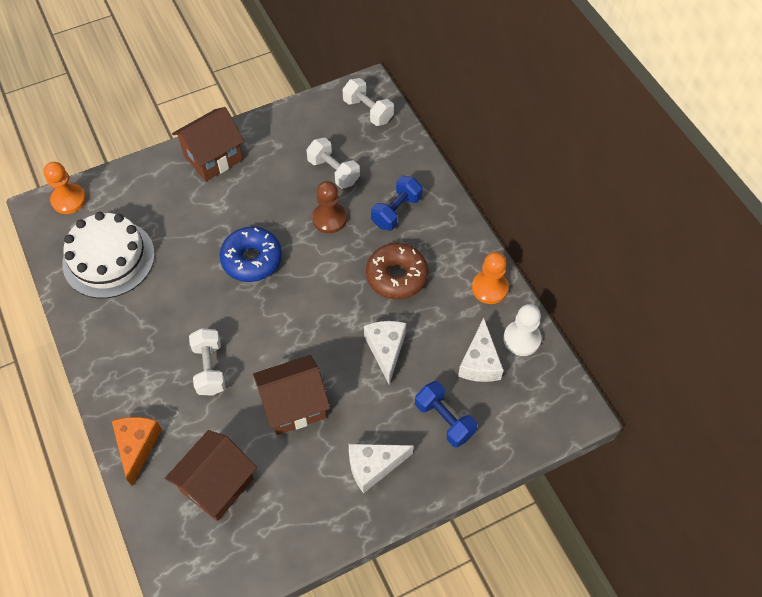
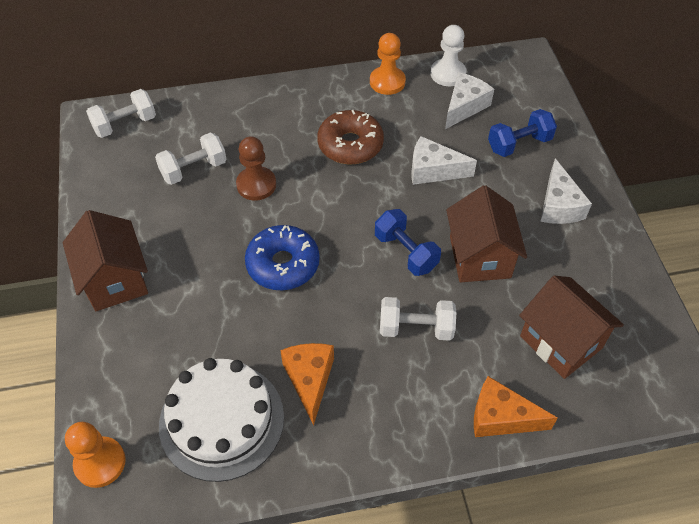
camera: 75 degrees left, 5 degrees down
blue dumbbell [371,176,422,231] -> blue dumbbell moved to [375,209,441,276]
white cheese [458,318,504,382] -> white cheese turned 75 degrees counterclockwise [445,72,494,129]
none -> orange cheese [280,343,334,425]

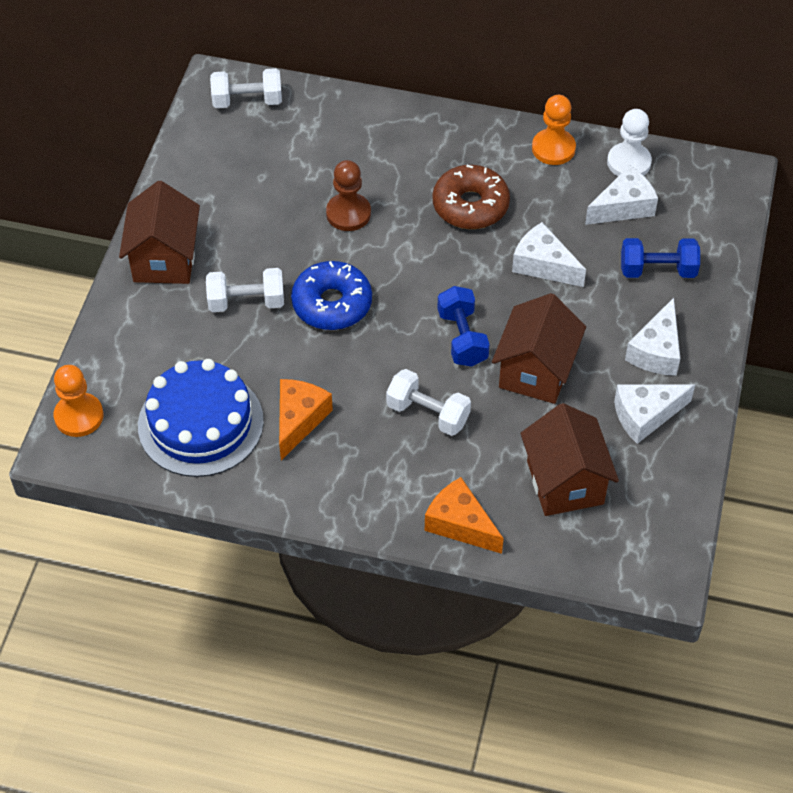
camera: 25 degrees right, 0 degrees up
white dumbbell [155,132,227,185] -> white dumbbell moved to [206,268,284,312]
white cake [159,358,284,482] -> blue cake [138,359,264,477]
none -> white cheese [614,384,695,444]

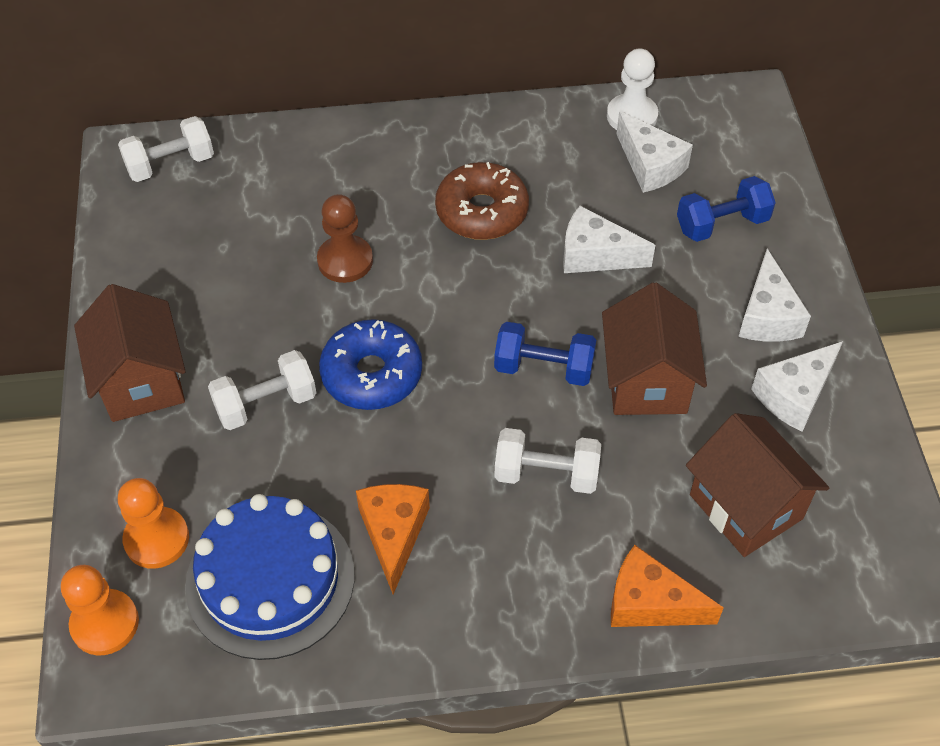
camera: 20 degrees left, 0 degrees up
blue dumbbell [437,286,490,367] -> blue dumbbell turned 45 degrees counterclockwise [494,322,596,386]
orange pawn [532,95,576,165] -> orange pawn moved to [118,478,189,569]
white cheese [585,165,658,225] -> white cheese turned 105 degrees clockwise [616,111,693,193]

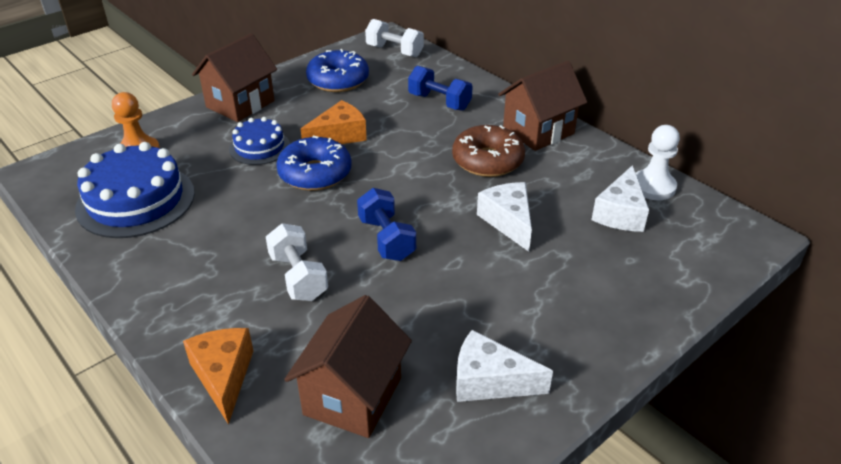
camera: 55 degrees right, 15 degrees down
orange pawn [61,565,139,655] -> none
white dumbbell [208,350,316,430] -> blue cake [229,117,290,165]
brown pawn [317,194,373,283] -> none
orange cheese [356,484,430,595] -> orange cheese moved to [301,100,367,144]
brown house [602,283,707,415] -> brown house moved to [498,61,587,151]
blue dumbbell [677,176,776,242] -> blue dumbbell moved to [408,66,473,111]
white cheese [738,249,811,342] -> none
none -> blue donut [306,49,369,92]

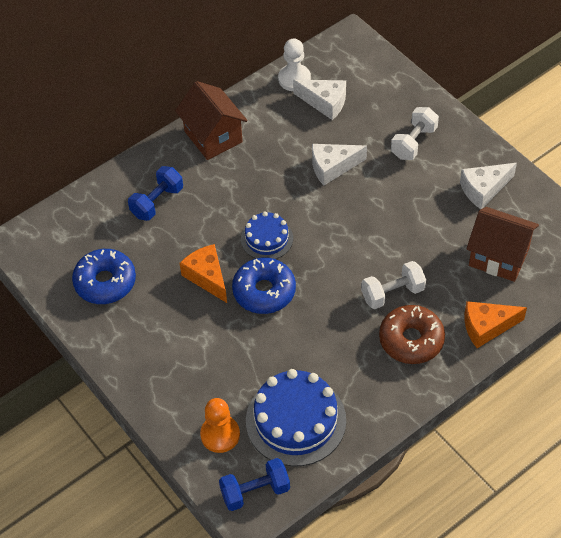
camera: 85 degrees left, 15 degrees up
brown house [192,33,277,122] -> none
blue cake [229,117,290,165] -> blue cake moved to [241,211,293,259]
blue dumbbell [357,188,416,261] -> blue dumbbell moved to [219,458,290,511]
white dumbbell [365,19,424,57] -> white dumbbell moved to [391,107,439,160]
brown donut [452,125,525,177] -> brown donut moved to [379,305,445,364]
white cheese [456,330,553,402] -> white cheese turned 45 degrees clockwise [460,163,517,209]

